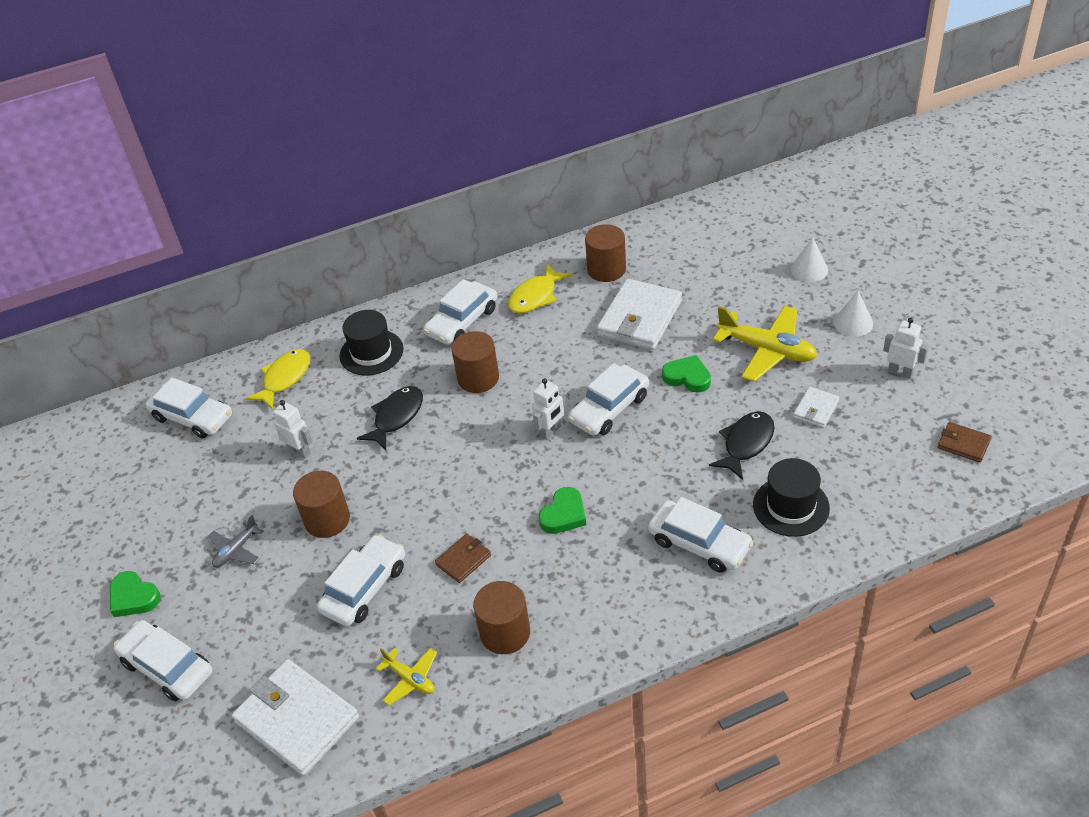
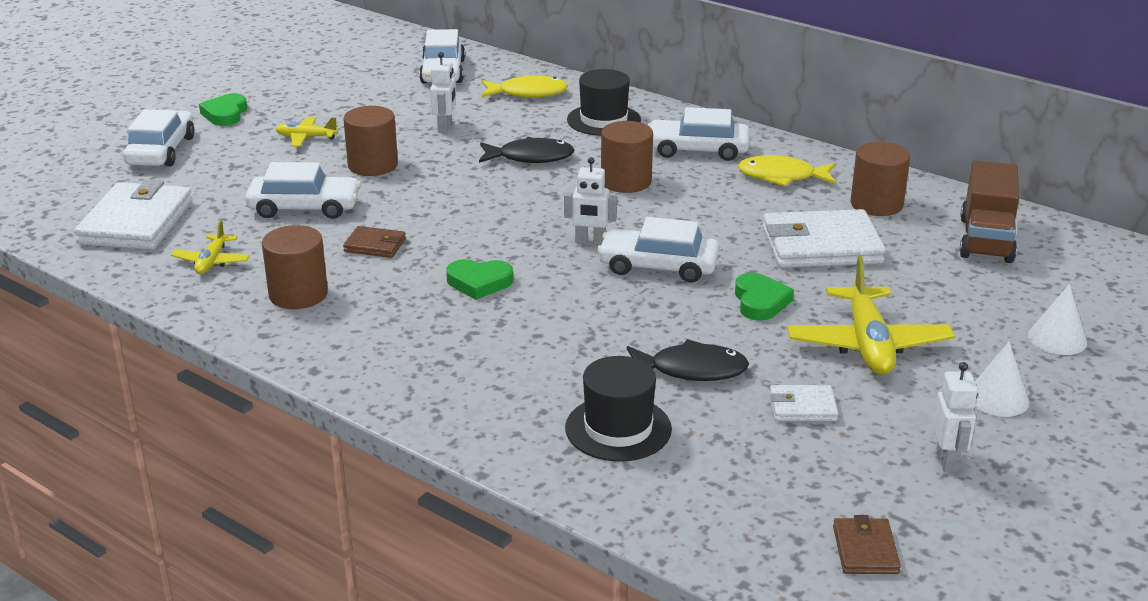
camera: 55 degrees right, 15 degrees down
grey plane [208,515,263,568] -> yellow plane [276,117,338,147]
white car [648,497,754,573] -> none
none -> brown truck [959,160,1019,263]

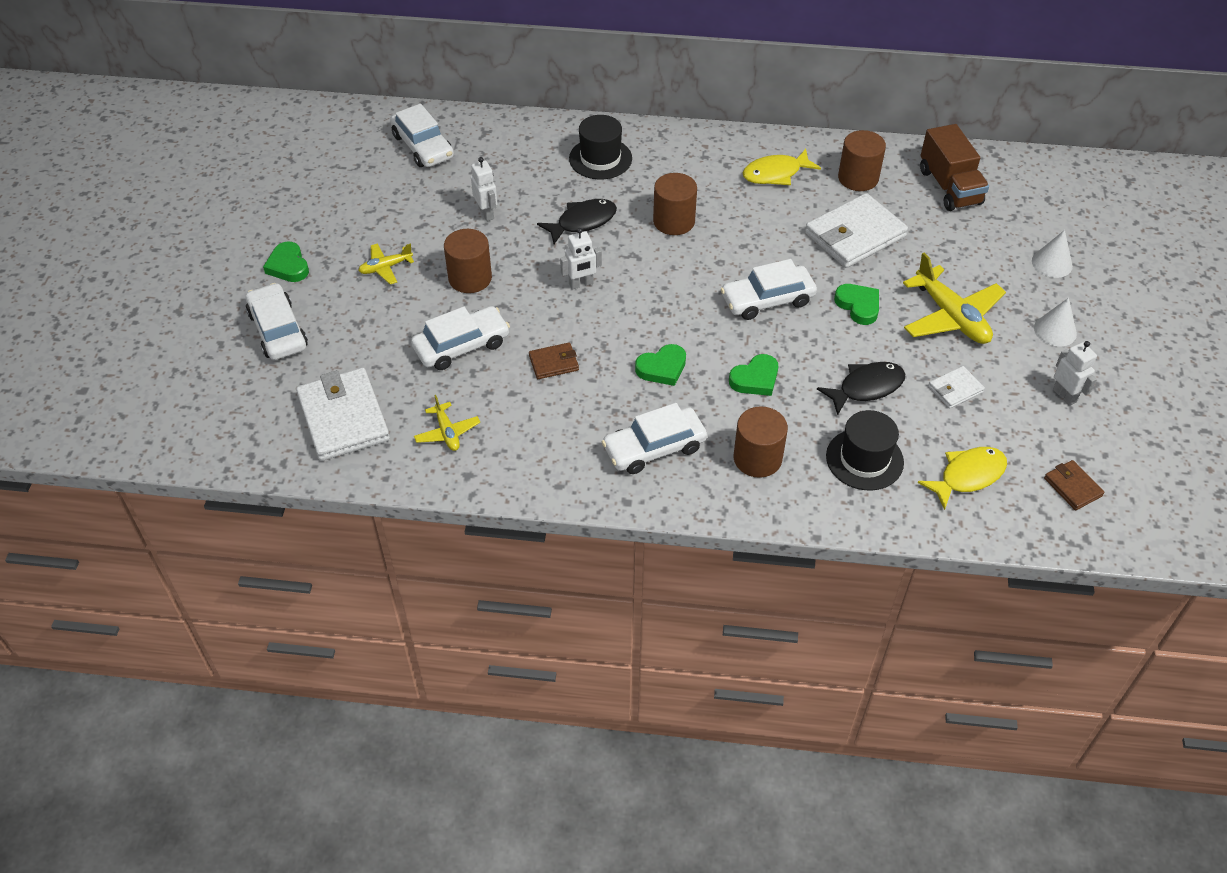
camera: 30 degrees left, 20 degrees up
brown cylinder [262,225,328,309] -> brown cylinder moved to [733,406,788,478]
yellow fish [481,75,568,98] -> yellow fish moved to [918,447,1007,510]
white robot [564,157,617,245] -> white robot moved to [560,228,602,289]
white car [648,107,749,161] -> white car moved to [602,403,707,474]
none -> green heart [729,354,778,396]

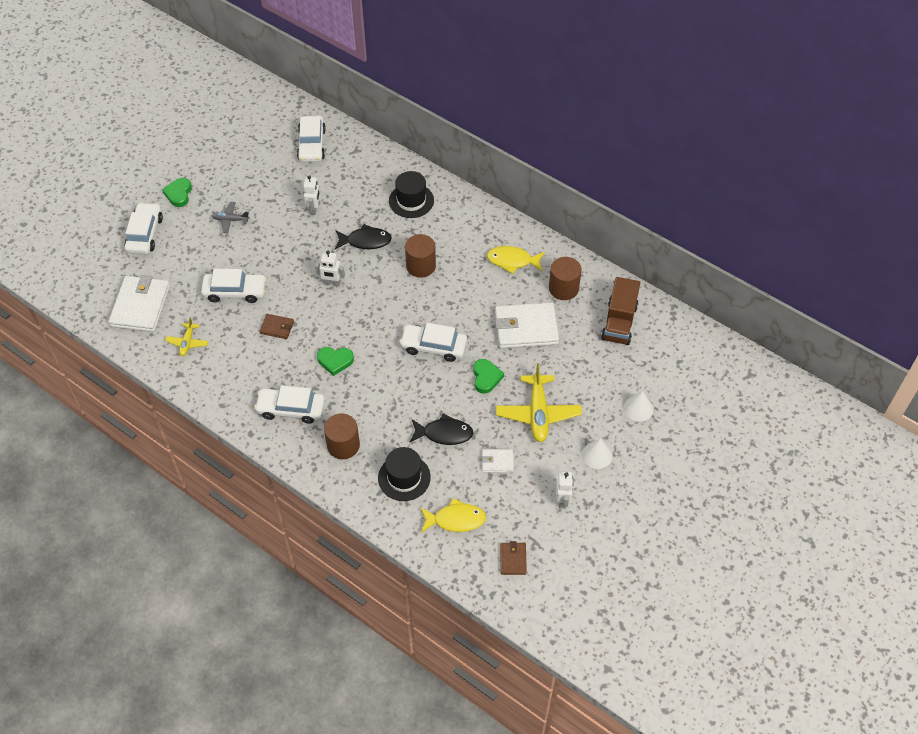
camera: 30 degrees right, 5 degrees up
yellow plane [358,243,414,284] -> grey plane [212,202,249,233]
brown cylinder [444,229,492,293] -> none
green heart [729,354,778,396] -> none

